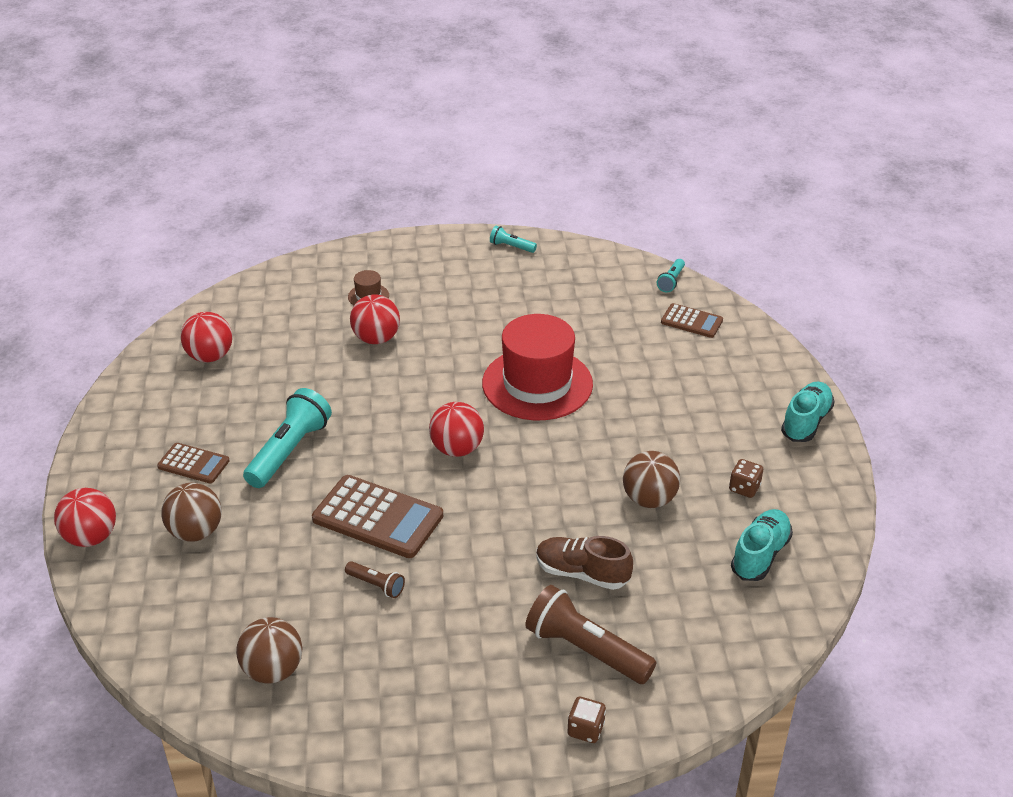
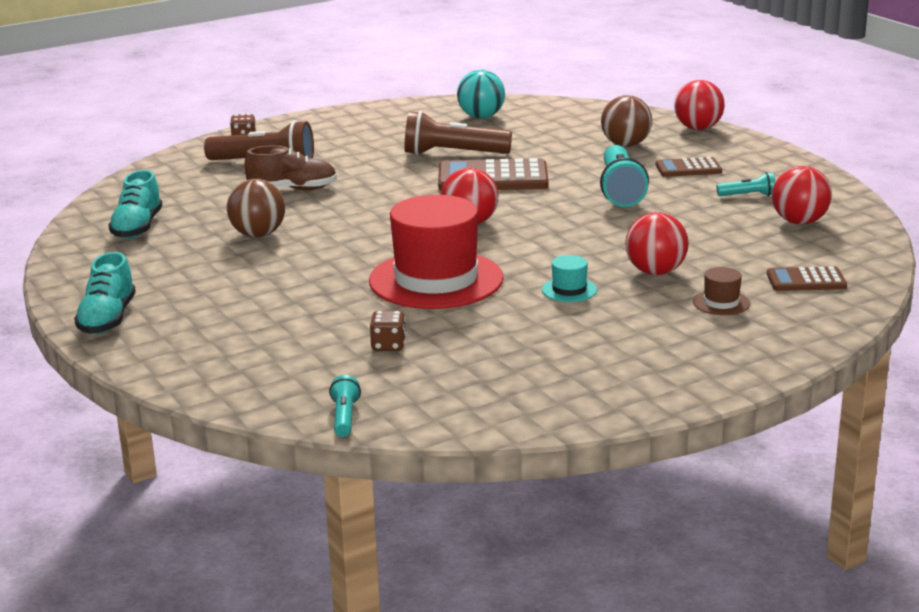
camera: 155 degrees right, 15 degrees down
brown ball [236,617,302,683] -> turquoise ball [457,70,505,118]
brown flashlight [345,561,405,598] -> brown flashlight [405,111,512,155], size x2.02
turquoise flashlight [490,226,537,253] -> turquoise flashlight moved to [717,172,775,196]
brown calculator [661,303,723,338] -> brown calculator moved to [767,267,847,291]
brown dice [729,459,763,498] -> brown dice moved to [370,311,406,351]
none -> turquoise hat [542,255,597,302]

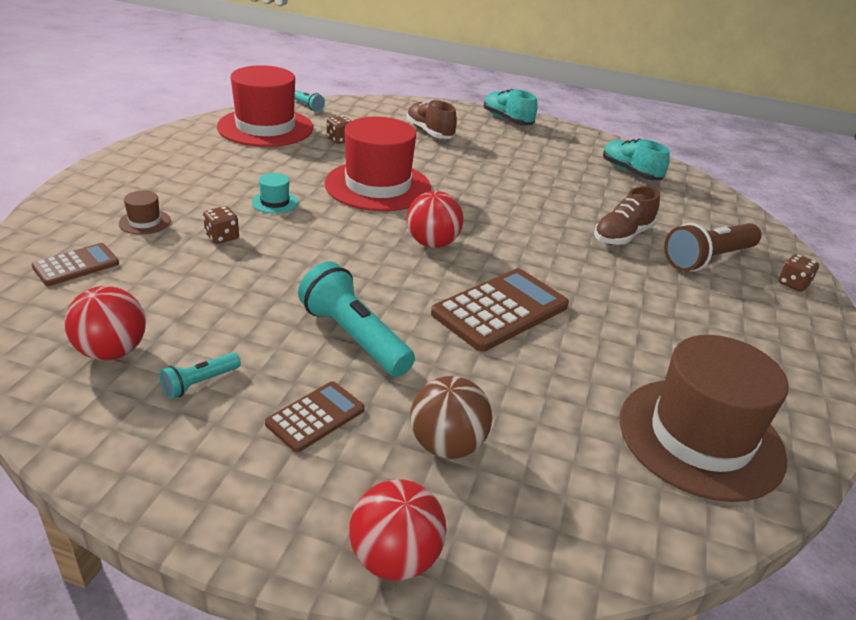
camera: 135 degrees right, 10 degrees up
brown ball [227,179,285,237] -> none
brown flashlight [405,111,512,155] -> none
turquoise ball [457,70,505,118] -> brown hat [620,335,789,502]
red ball [625,212,689,275] -> brown dice [203,206,239,244]
none -> red hat [217,65,313,147]
none -> brown shoe [406,100,457,139]

